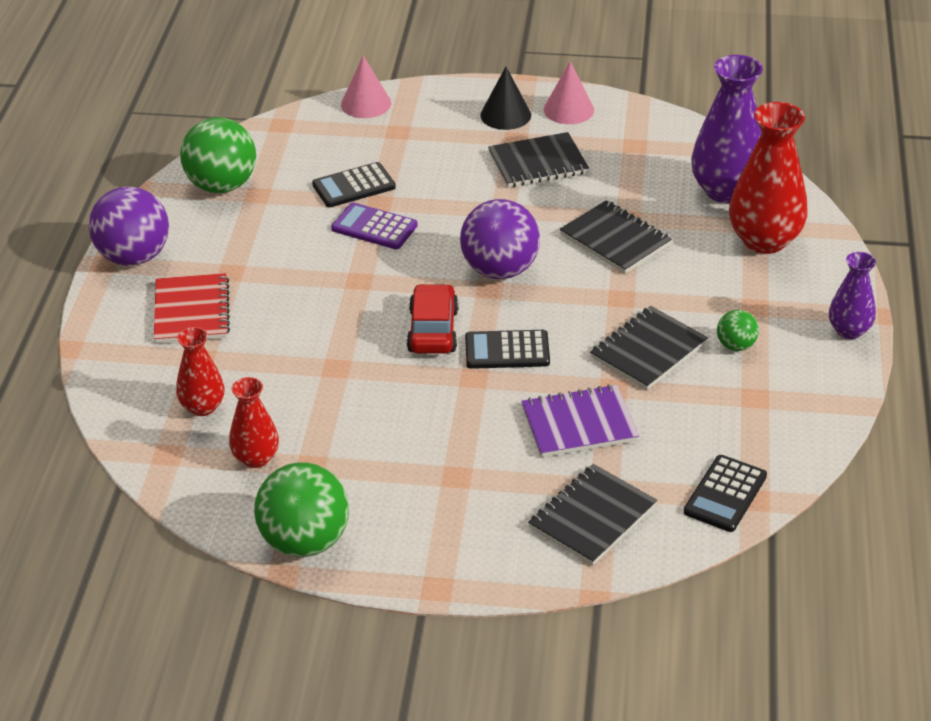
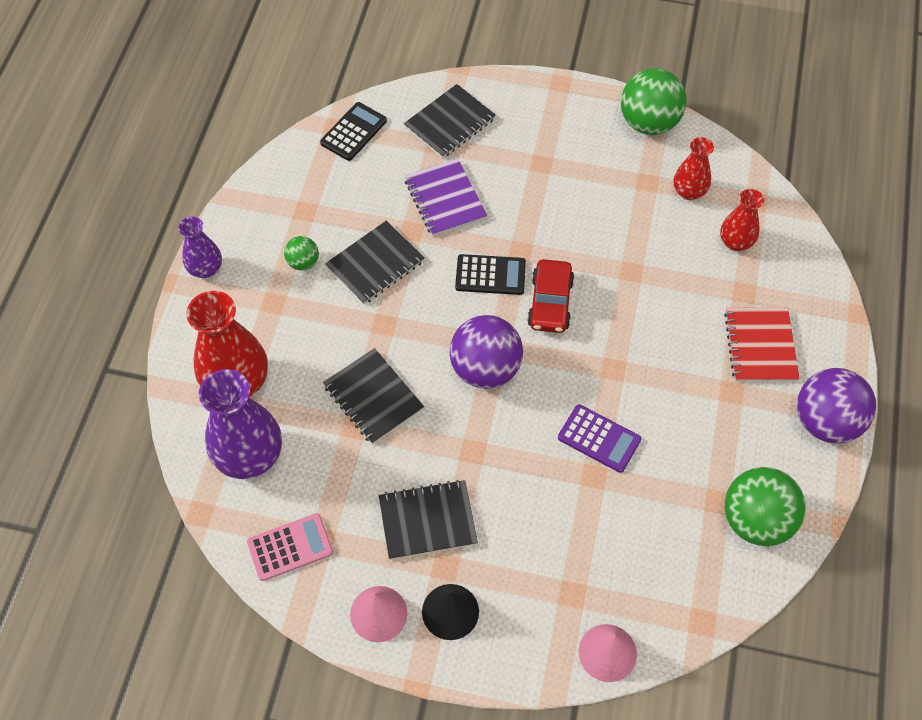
camera: 175 degrees left, 20 degrees up
black calculator [312,162,396,207] -> none
purple notebook [521,384,639,457] -> purple notebook turned 75 degrees clockwise [405,158,487,236]
none -> pink calculator [247,513,333,581]

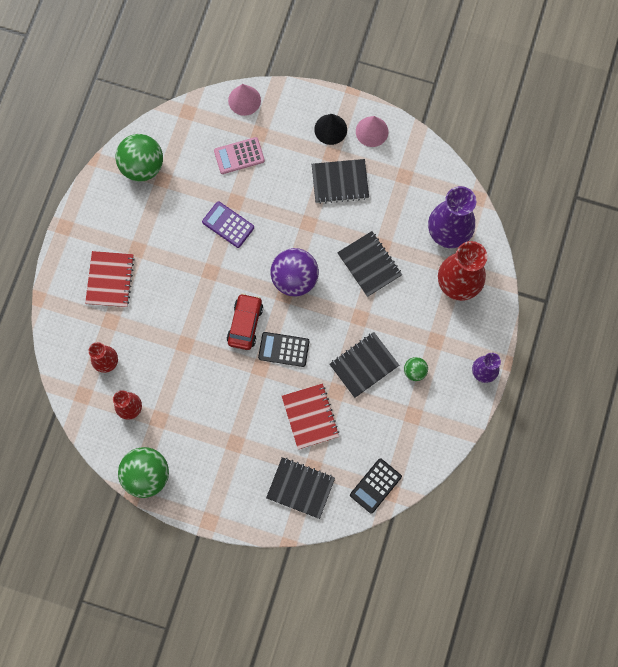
camera: 175 degrees left, 15 degrees up
pink calculator [247,513,333,581] -> pink calculator moved to [214,137,265,174]
black notebook [404,84,496,158] -> black notebook turned 60 degrees clockwise [266,457,335,519]
purple notebook [405,158,487,236] -> red notebook [282,383,339,449]
purple ball [797,368,876,443] -> none

